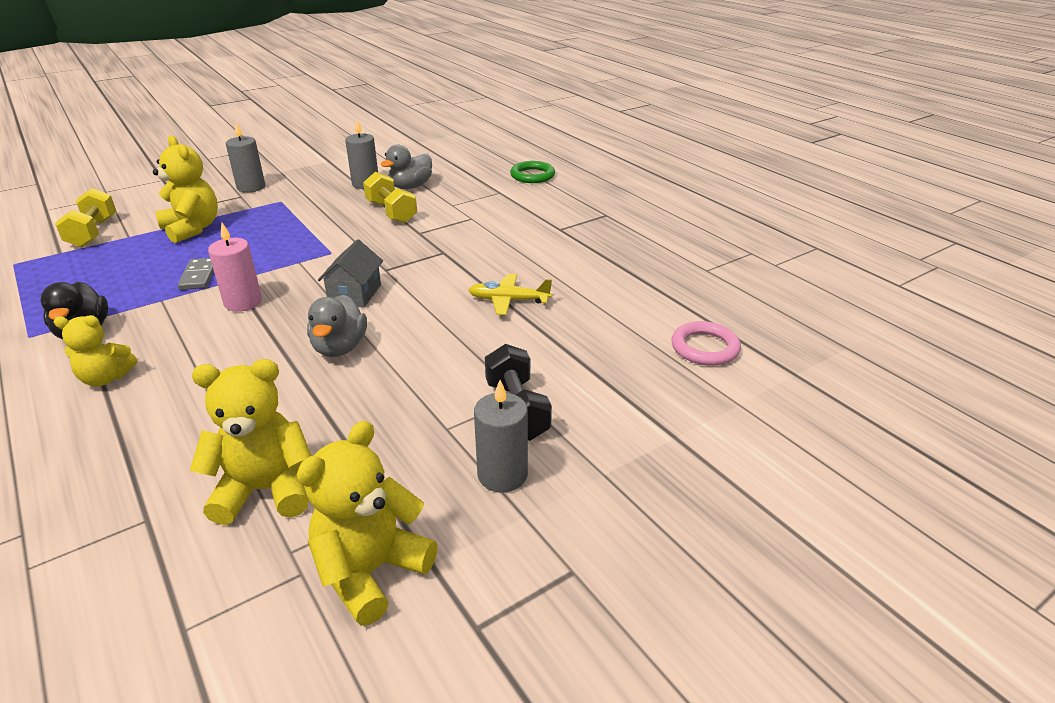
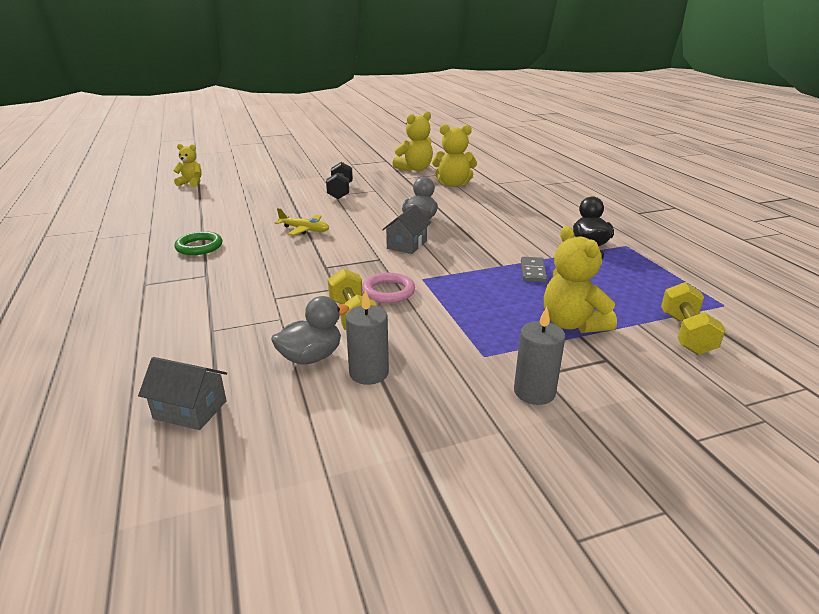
camera: 165 degrees left, 5 degrees down
yellow teddy bear [54,315,137,387] -> yellow teddy bear moved to [173,144,202,187]
pink candle [208,223,262,312] -> none
grey candle [474,380,528,492] -> none
green ring [510,161,555,183] -> green ring moved to [175,231,223,255]
pink ring [671,321,741,366] -> pink ring moved to [362,273,415,303]
none -> grey house [138,357,227,430]

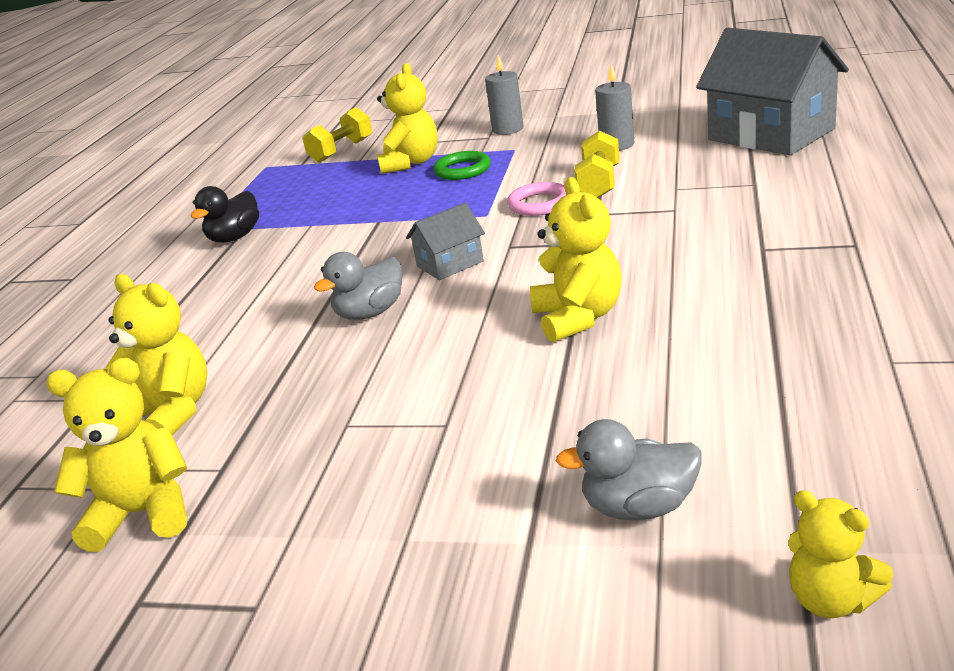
camera: 145 degrees left, 0 degrees up
grey house [138,357,227,430] -> grey house [696,28,849,155], size x2.11
green ring [175,231,223,255] -> green ring moved to [433,151,491,180]
grey duck [271,296,349,365] -> grey duck moved to [556,419,702,520]
yellow plane [275,208,329,236] -> yellow teddy bear [530,177,622,343]
black dumbbell [326,162,353,199] -> none
grey domino [521,257,547,282] -> none

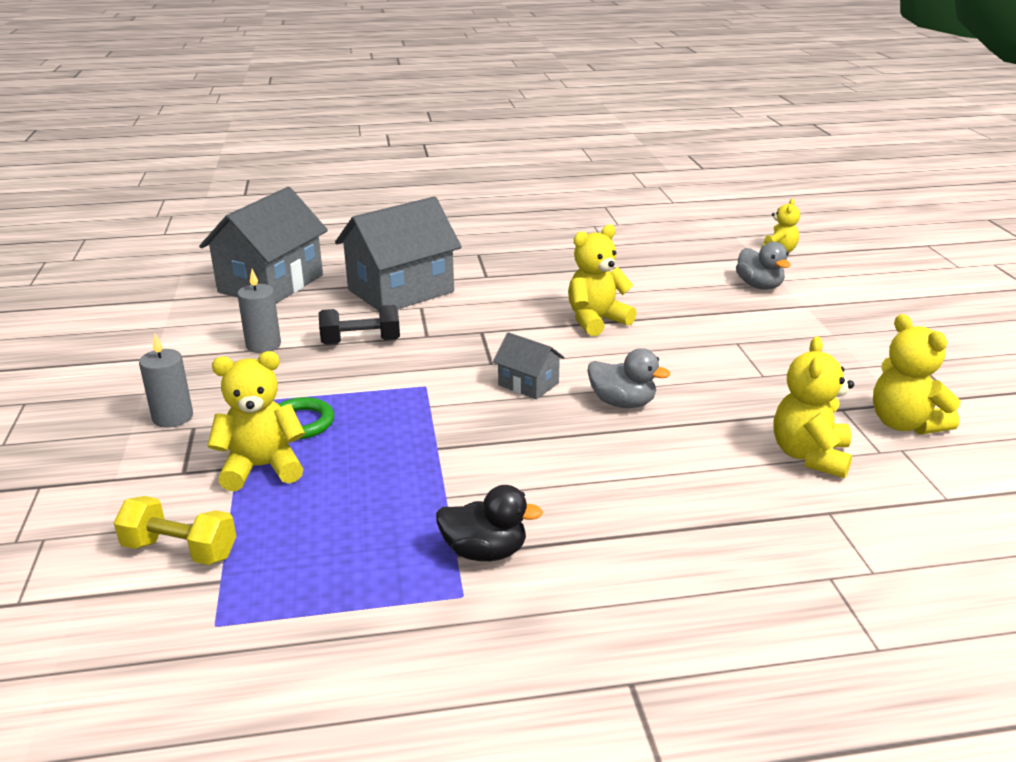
camera: 115 degrees left, 0 degrees up
pink ring [507,182,566,216] -> none
yellow dumbbell [574,130,620,198] -> black dumbbell [319,305,400,345]
none -> grey house [335,196,462,311]

